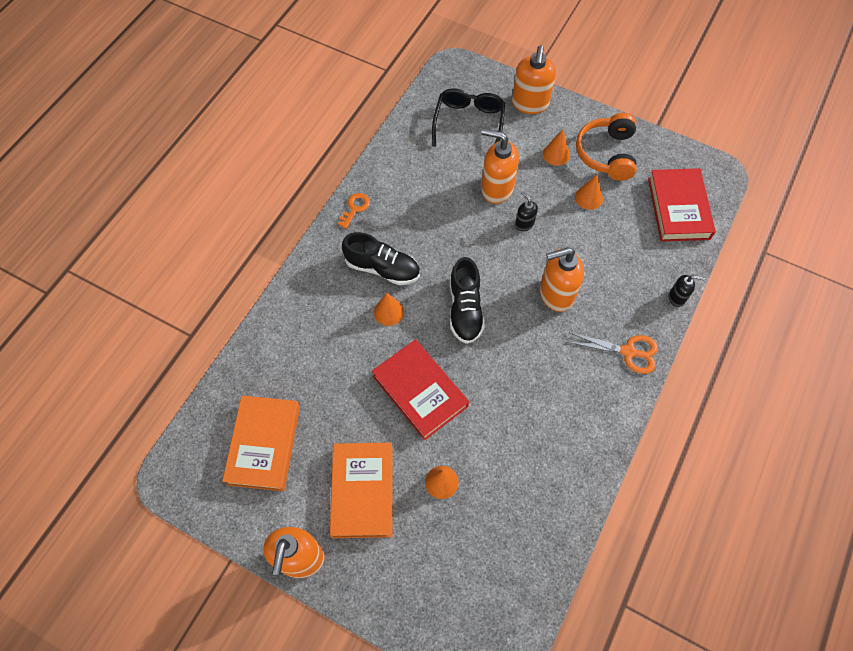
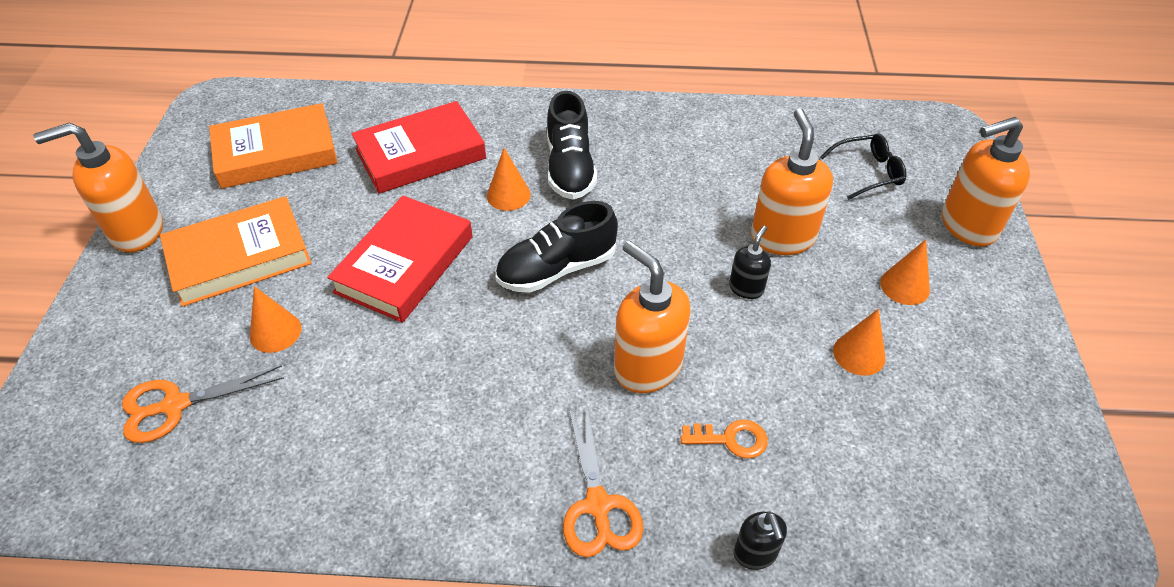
camera: 65 degrees right, 15 degrees down
orange key [338,193,370,229] -> orange key moved to [681,420,768,458]
black glasses [432,88,505,147] -> black glasses [820,133,906,200], size x0.65
orange headphones [576,113,637,181] -> none
red book [648,168,716,242] -> red book moved to [351,101,486,194]
none -> orange scissors [122,365,284,443]

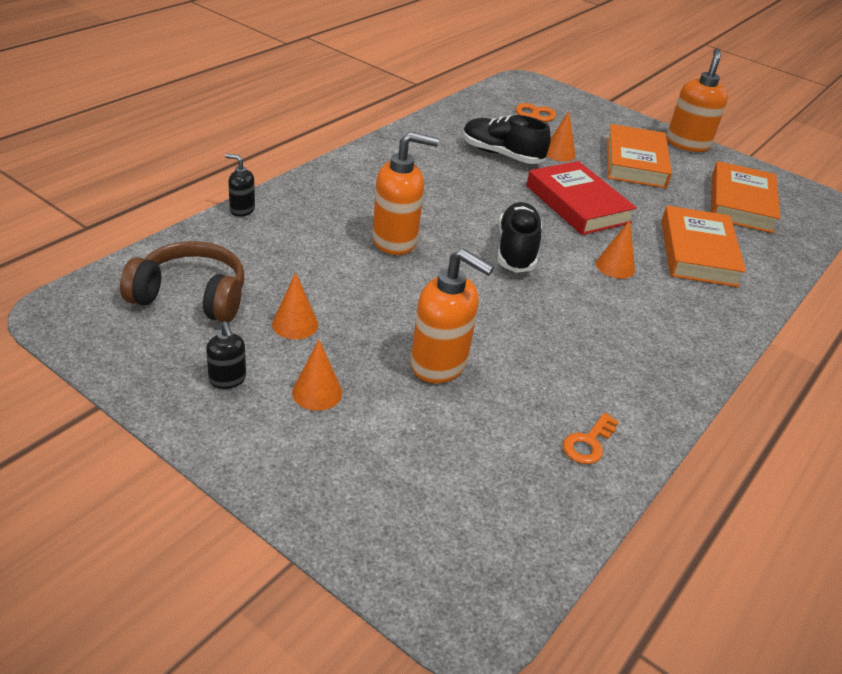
camera: 120 degrees right, 10 degrees down
red book [351,101,486,194] -> orange book [661,206,746,287]
black shoe [547,91,597,200] -> black shoe moved to [463,115,551,164]
orange scissors [563,404,643,557] -> none
orange key [681,420,768,458] -> orange key moved to [563,413,619,464]
black soap dispenser [729,226,771,299] -> black soap dispenser moved to [206,322,246,389]
black glasses [820,133,906,200] -> none
orange soap dispenser [942,117,1030,247] -> none
none -> brown headphones [120,241,245,322]

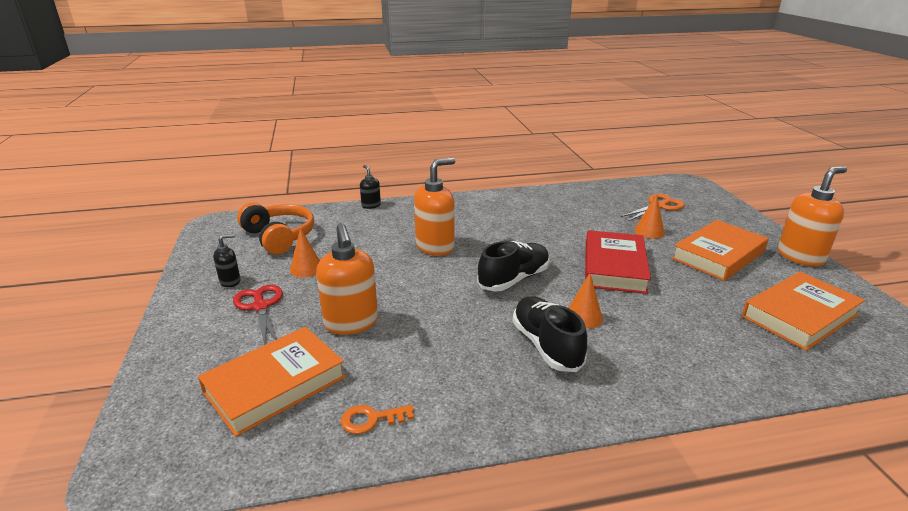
camera: 45 degrees right, 10 degrees down
brown headphones [120,241,245,322] -> orange headphones [237,202,314,254]
black soap dispenser [206,322,246,389] -> black soap dispenser turned 135 degrees counterclockwise [213,234,241,287]
orange cone [292,340,342,411] -> red scissors [233,285,283,345]
orange soap dispenser [372,132,439,255] -> orange soap dispenser turned 75 degrees counterclockwise [414,158,455,256]
black shoe [463,115,551,164] -> black shoe moved to [513,296,587,372]
orange book [661,206,746,287] -> orange book moved to [198,327,346,437]

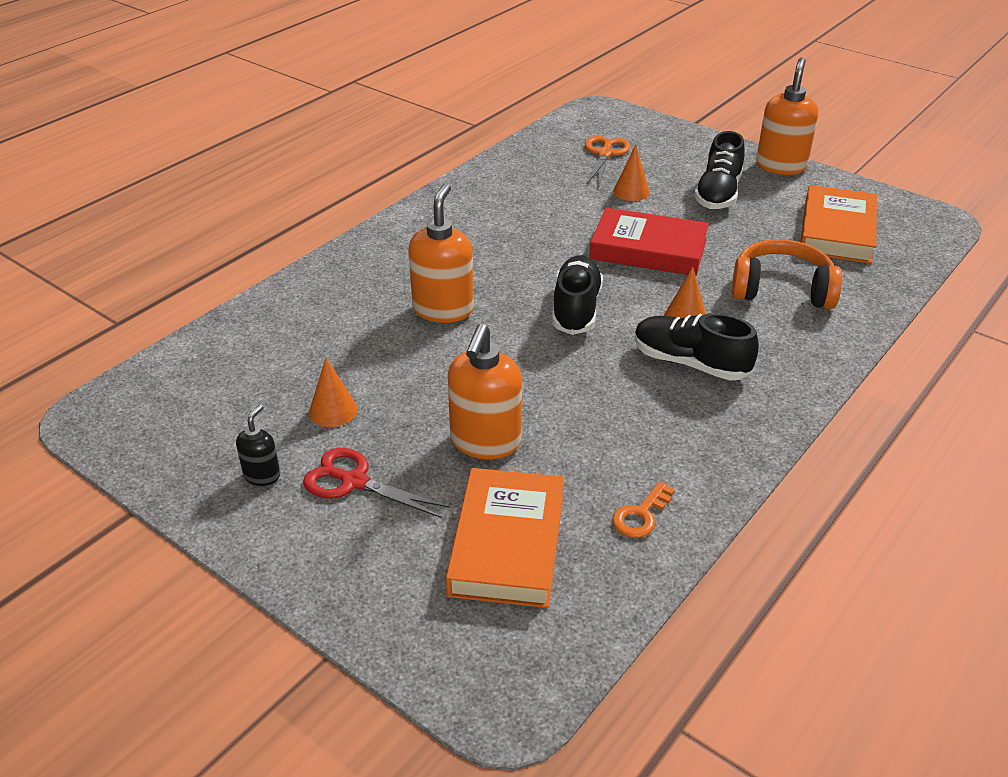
camera: 40 degrees left, 10 degrees up
orange headphones [237,202,314,254] -> orange headphones moved to [731,239,842,309]
orange soap dispenser [316,223,378,335] -> orange soap dispenser turned 75 degrees clockwise [447,324,522,459]
black soap dispenser [360,165,381,209] -> none
red book [585,230,651,294] -> red book turned 45 degrees counterclockwise [590,208,709,276]
orange book [671,220,769,281] -> black shoe [694,131,745,209]

